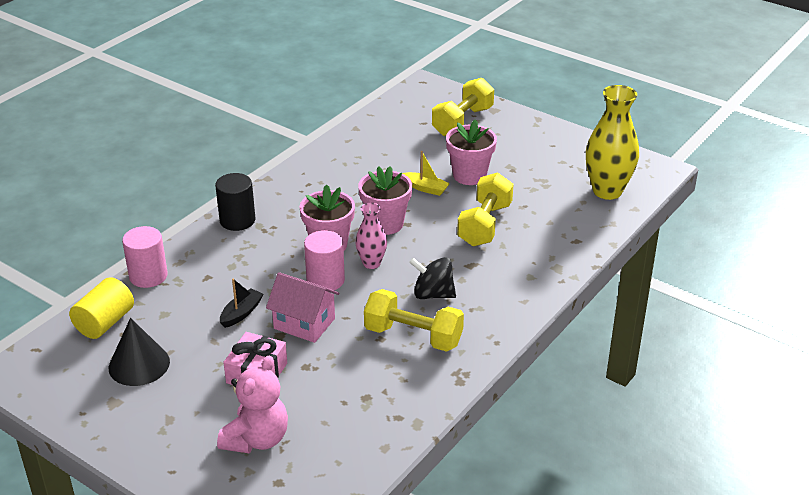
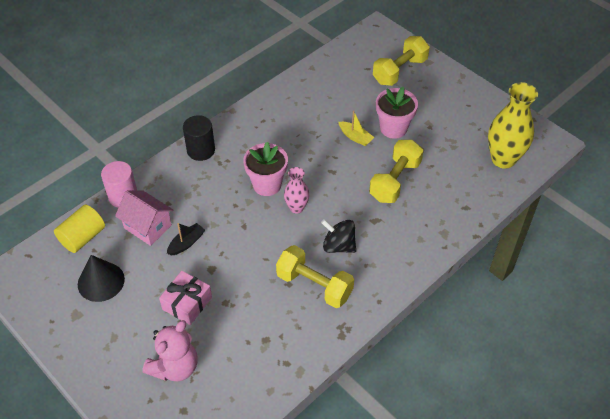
camera: 10 degrees right, 15 degrees up
pink house [266,272,339,343] -> pink house moved to [115,190,173,246]
pink cylinder [304,230,345,292] -> none
pink flower pot [358,166,412,235] -> none

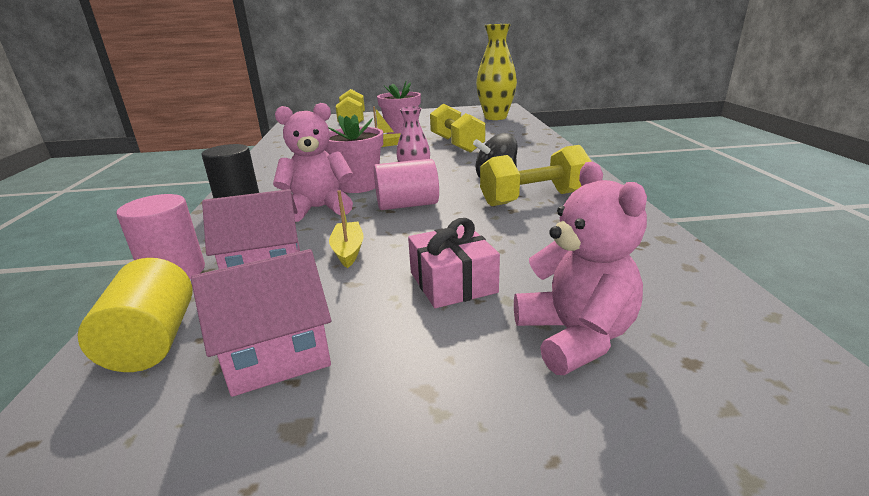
camera: 50 degrees left, 25 degrees down
black cone [78,255,125,302] -> pink house [191,249,331,397]
black boat [167,223,205,256] -> yellow boat [329,190,364,268]
none -> pink teddy bear [273,103,353,222]
none -> pink cylinder [374,159,439,210]

